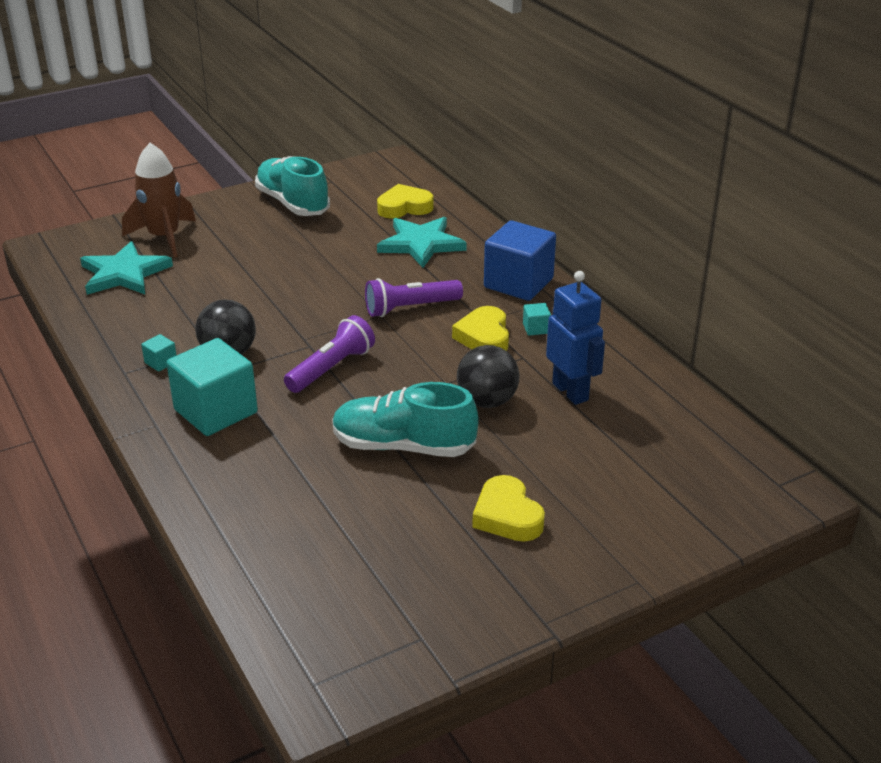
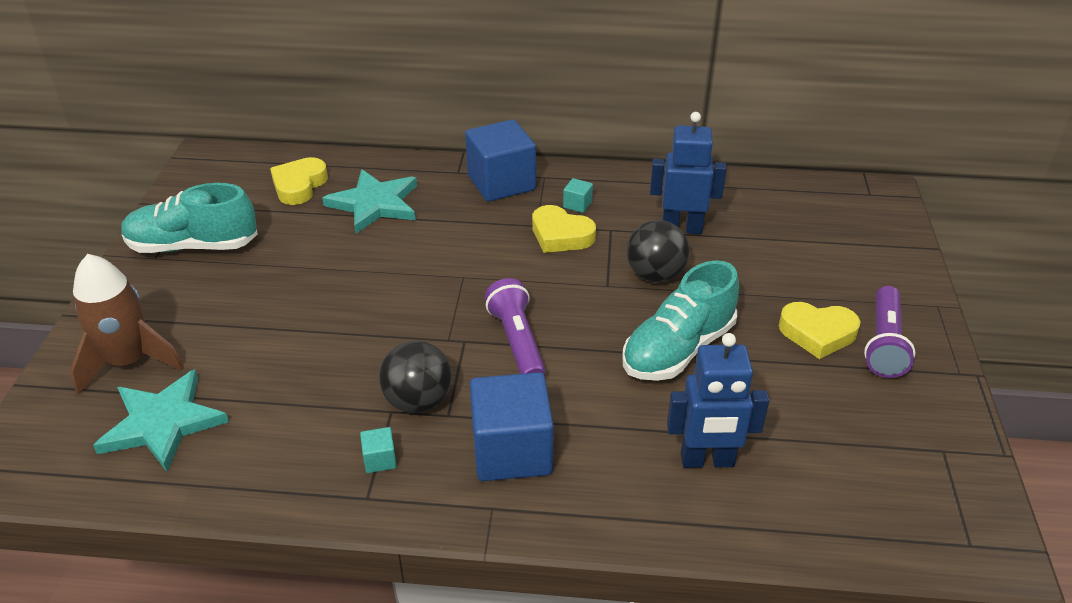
camera: 55 degrees left, 5 degrees up
turquoise cube [166,338,258,436] -> blue cube [470,372,554,481]
purple flashlight [365,278,463,317] -> purple flashlight moved to [864,286,915,378]
none -> blue robot [667,333,769,468]

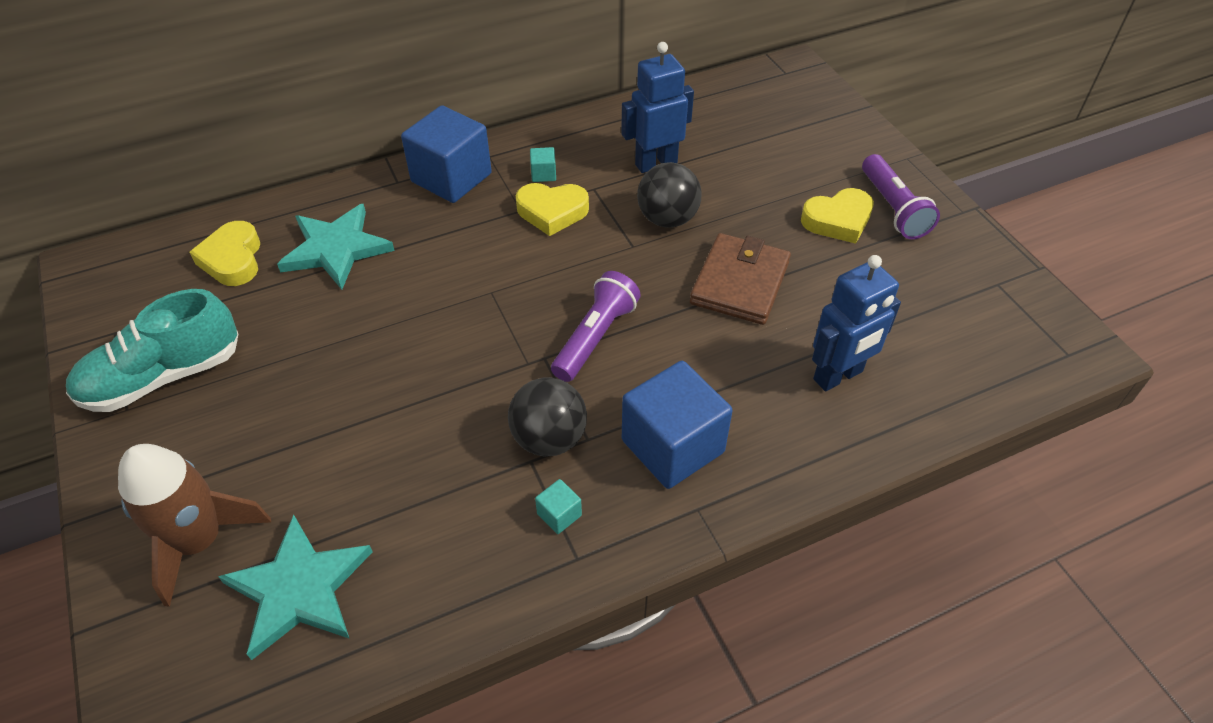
camera: 30 degrees left, 10 degrees up
purple flashlight [485,278,546,376] -> purple flashlight turned 75 degrees clockwise [551,271,641,382]
turquoise shoe [622,260,739,381] -> brown wallet [690,233,791,325]

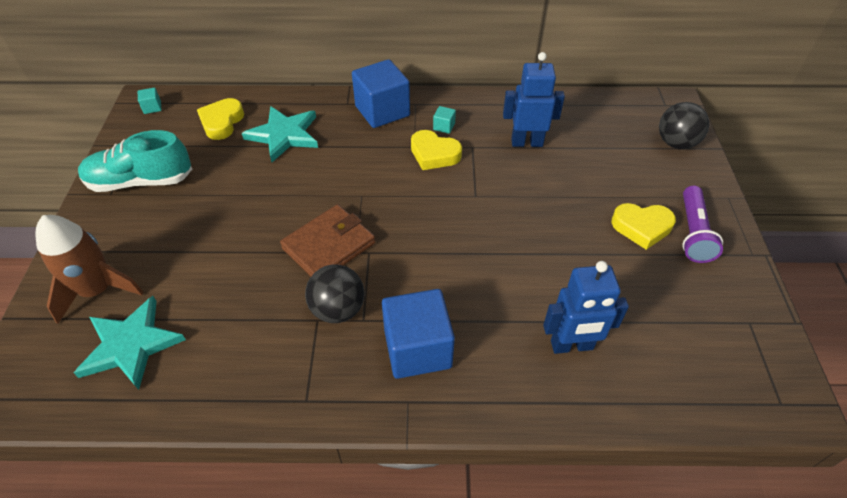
camera: 25 degrees right, 0 degrees up
turquoise cube [535,479,582,534] -> turquoise cube moved to [138,88,162,114]
purple flashlight [551,271,641,382] -> none
black ball [637,162,702,228] -> black ball moved to [659,102,709,149]
brown wallet [690,233,791,325] -> brown wallet moved to [280,204,375,276]

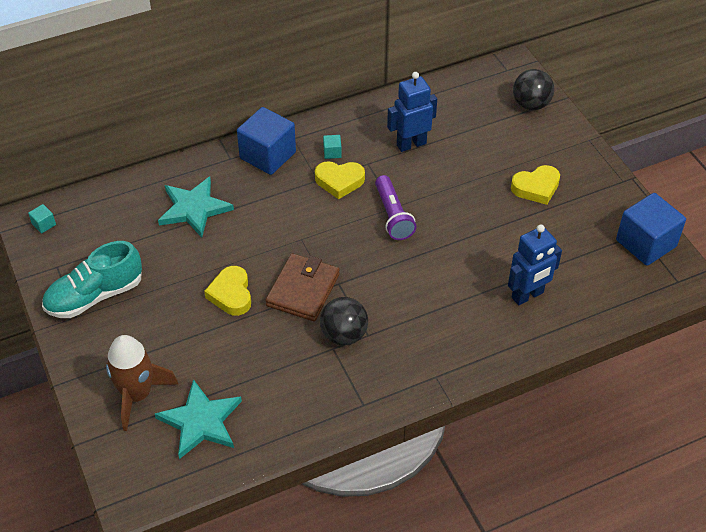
camera: 25 degrees left, 0 degrees up
yellow heart [197,98,244,140] -> yellow heart moved to [204,266,251,316]
blue cube [382,289,455,379] -> blue cube moved to [616,193,686,266]
purple flashlight [682,186,723,263] -> purple flashlight moved to [375,175,416,240]

